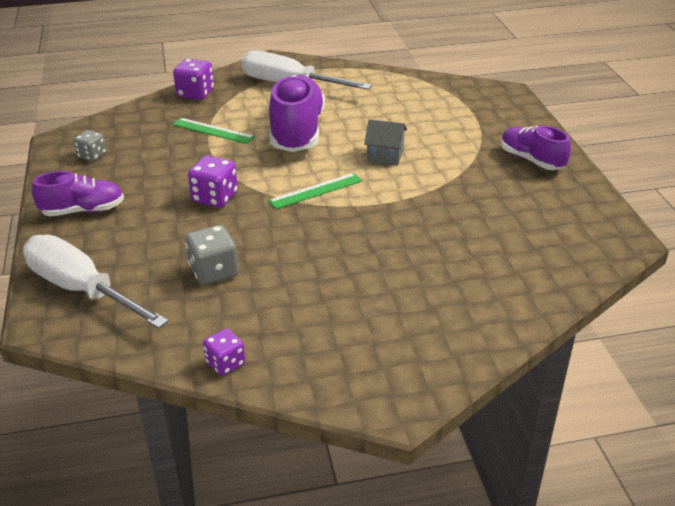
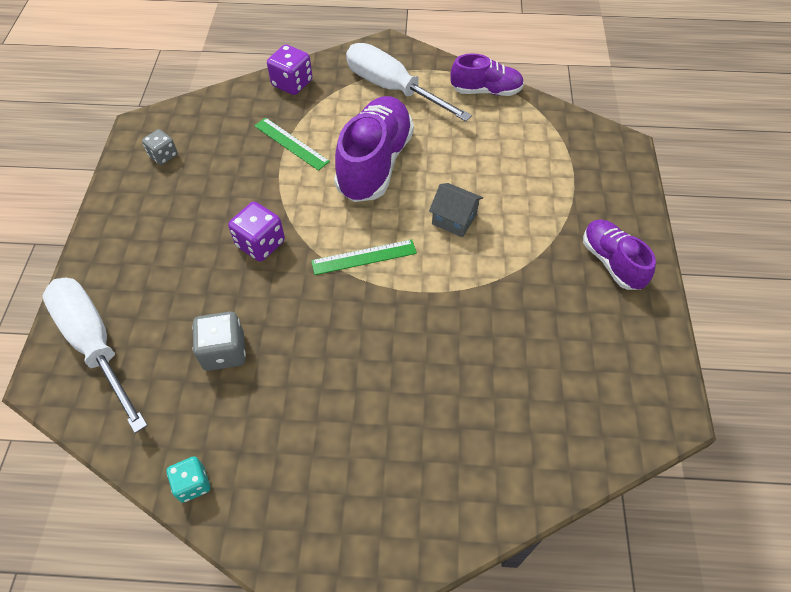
camera: 15 degrees right, 20 degrees up
purple shoe [32,171,124,216] -> purple shoe moved to [450,53,524,96]
purple dice [203,328,245,376] -> turquoise dice [167,456,210,503]

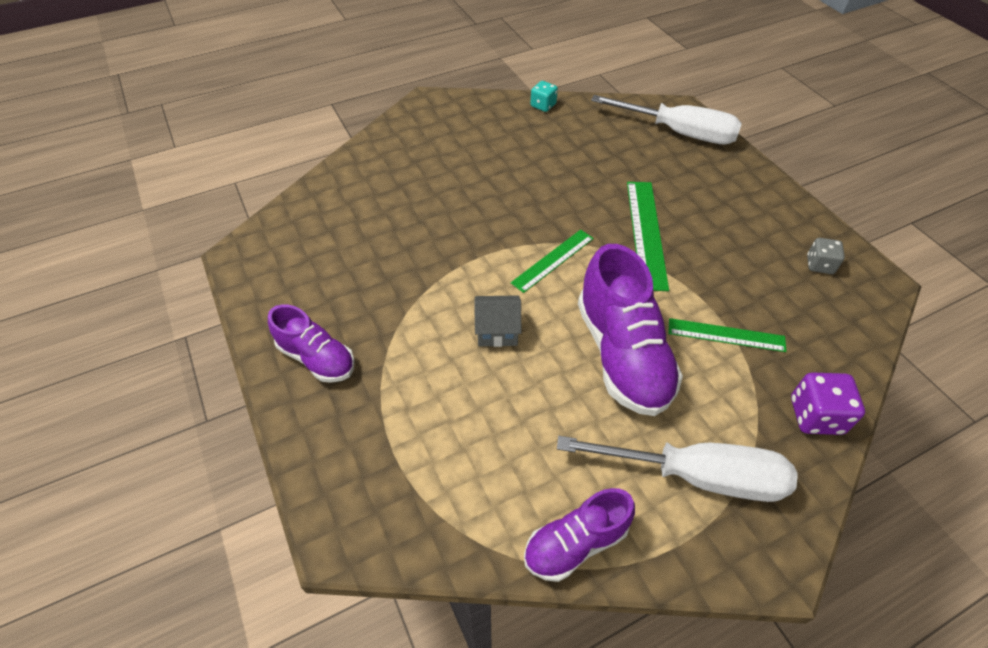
camera: 150 degrees right, 5 degrees down
grey dice [192,312,246,371] -> none
purple dice [228,202,285,261] -> green ruler [627,182,669,291]

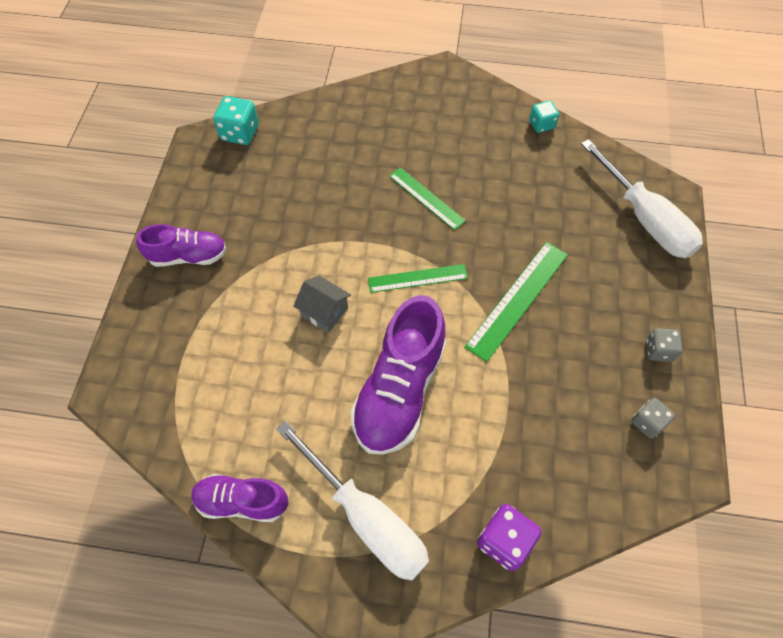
camera: 35 degrees right, 10 degrees up
purple shoe [268,304,355,383] -> purple shoe turned 75 degrees counterclockwise [136,224,227,267]
green ruler [668,318,787,352] -> green ruler moved to [389,167,466,230]
none -> turquoise dice [213,96,259,145]
none -> grey dice [646,328,682,362]

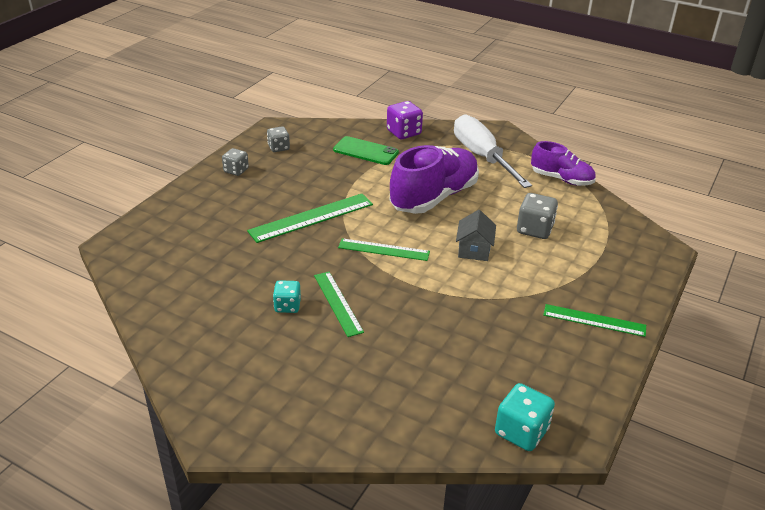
camera: 160 degrees left, 25 degrees down
purple shoe [136,224,227,267] -> green ruler [543,304,646,337]
grey house [293,276,351,333] -> grey house turned 45 degrees clockwise [456,210,496,261]
turquoise dice [529,101,559,133] -> turquoise dice moved to [273,280,301,313]
white screwdriver [581,139,703,258] -> none
none -> green phone [333,136,399,165]
none -> grey dice [517,193,558,239]

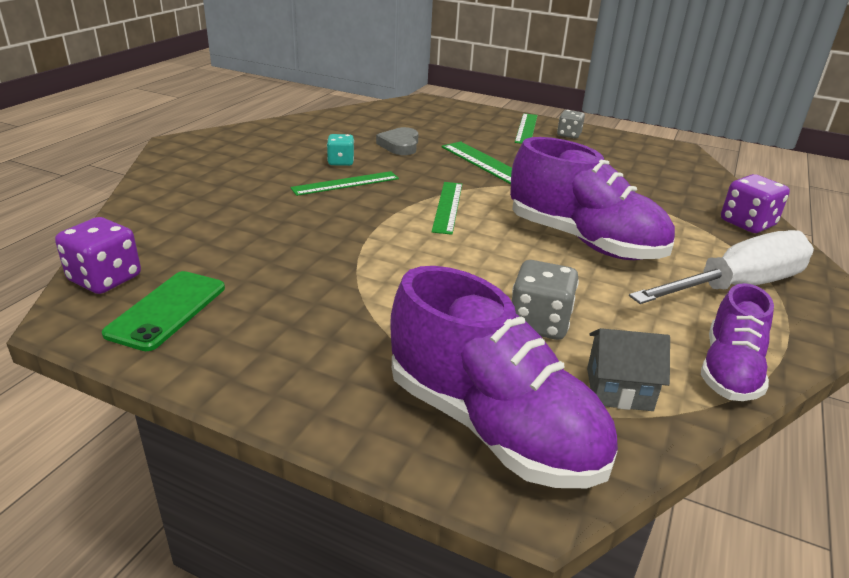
camera: 85 degrees right, 5 degrees down
grey dice [267,126,290,152] -> none
green phone [333,136,399,165] -> green phone moved to [102,271,225,351]
grey house [456,210,496,261] -> grey house moved to [587,328,670,411]
turquoise dice [495,383,555,451] -> purple dice [55,217,141,294]
green ruler [543,304,646,337] -> green ruler moved to [515,113,538,144]
none -> grey heart [376,127,418,155]
none -> purple shoe [390,266,618,488]

